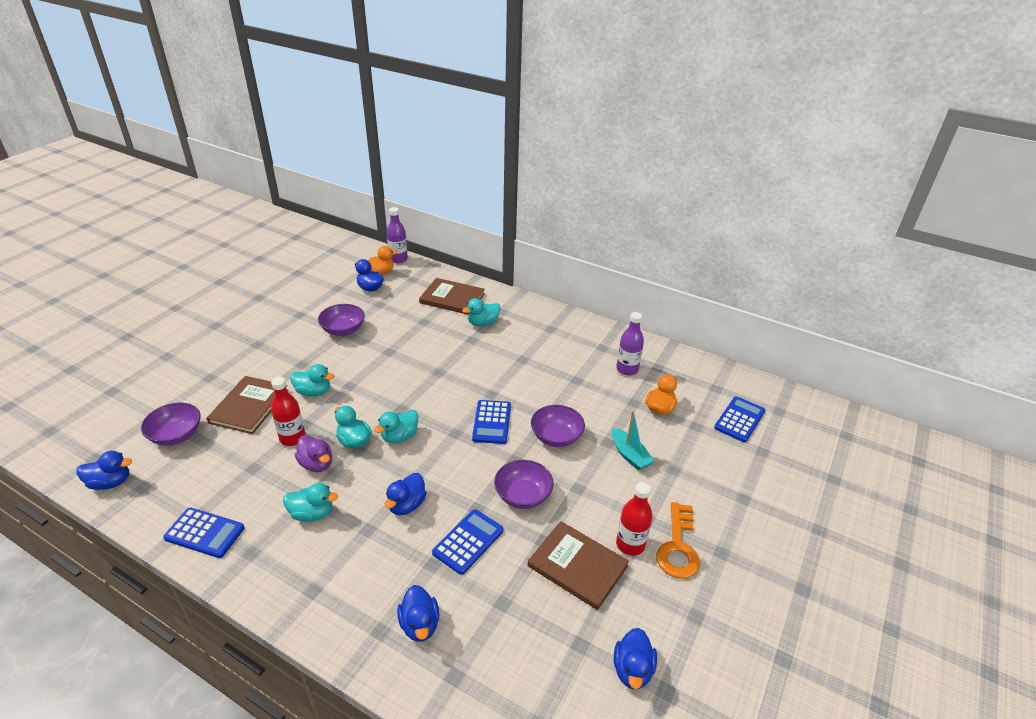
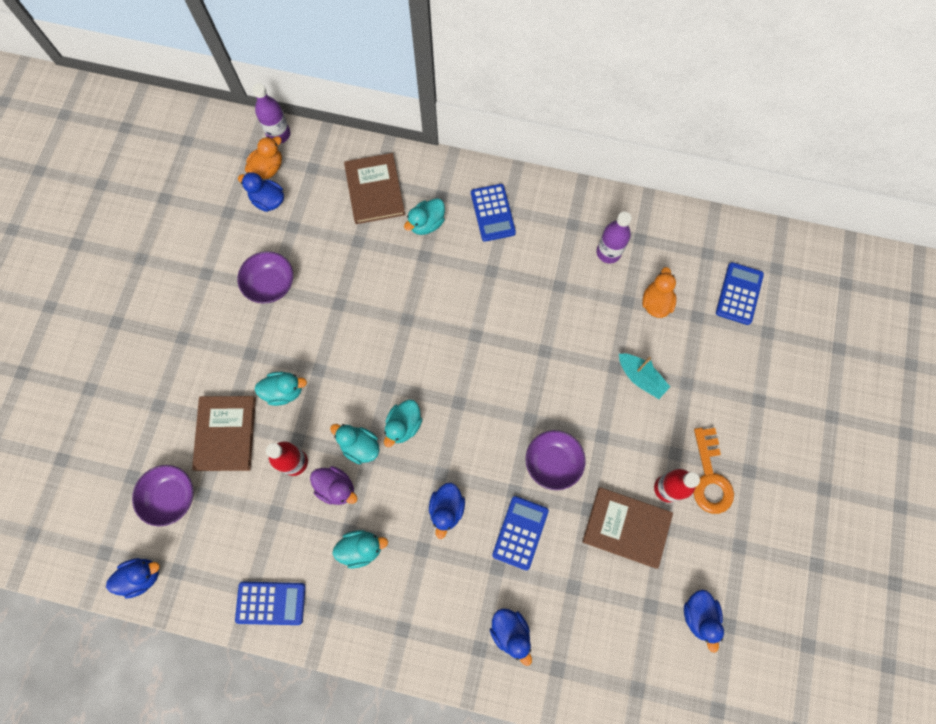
camera: 15 degrees left, 35 degrees up
brown book [419,278,485,315] -> brown book turned 75 degrees clockwise [344,153,405,224]
blue calculator [472,400,511,444] -> blue calculator moved to [471,184,516,242]
purple bowl [531,405,585,447] -> none

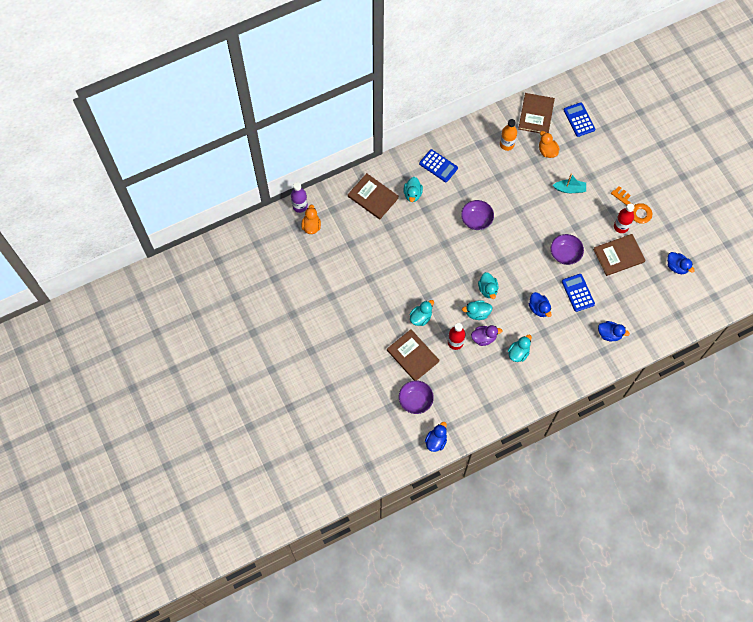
camera: 40 degrees left, 5 degrees down
blue calculator [235,582,306,625] -> none
purple bowl [237,251,293,304] -> purple bowl moved to [461,200,494,230]
blue duck [238,172,284,212] -> none
purple bottle [596,212,632,263] -> orange bottle [500,119,517,151]
none -> brown book [518,93,555,133]

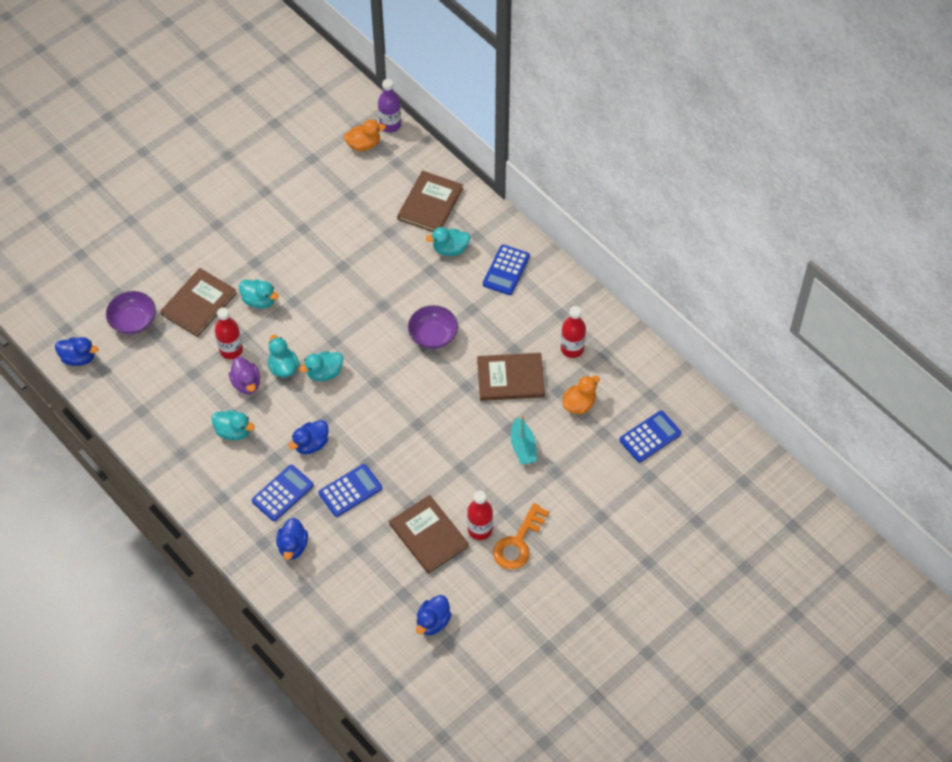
camera: 75 degrees right, 10 degrees down
orange bottle [500,119,517,151] -> red bottle [561,306,586,358]
brown book [518,93,555,133] -> brown book moved to [477,353,545,401]
purple bowl [551,234,584,265] -> none
none -> blue calculator [252,465,314,521]

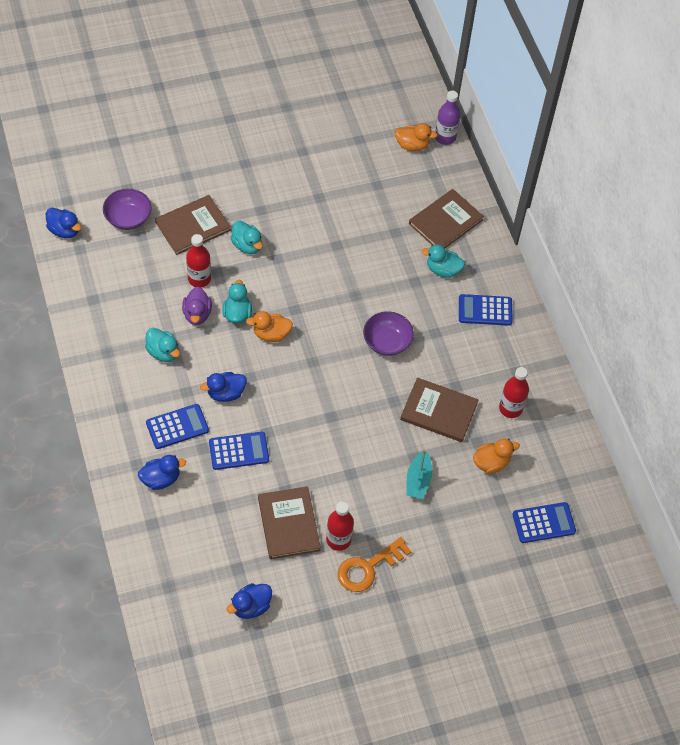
camera: 20 degrees right, 0 degrees up
blue duck [276,518,308,560] -> blue duck turned 135 degrees counterclockwise [138,455,186,490]
turquoise duck [299,351,343,381] -> orange duck [246,311,293,342]
blue calculator [483,245,530,295] -> blue calculator turned 45 degrees clockwise [459,294,513,326]

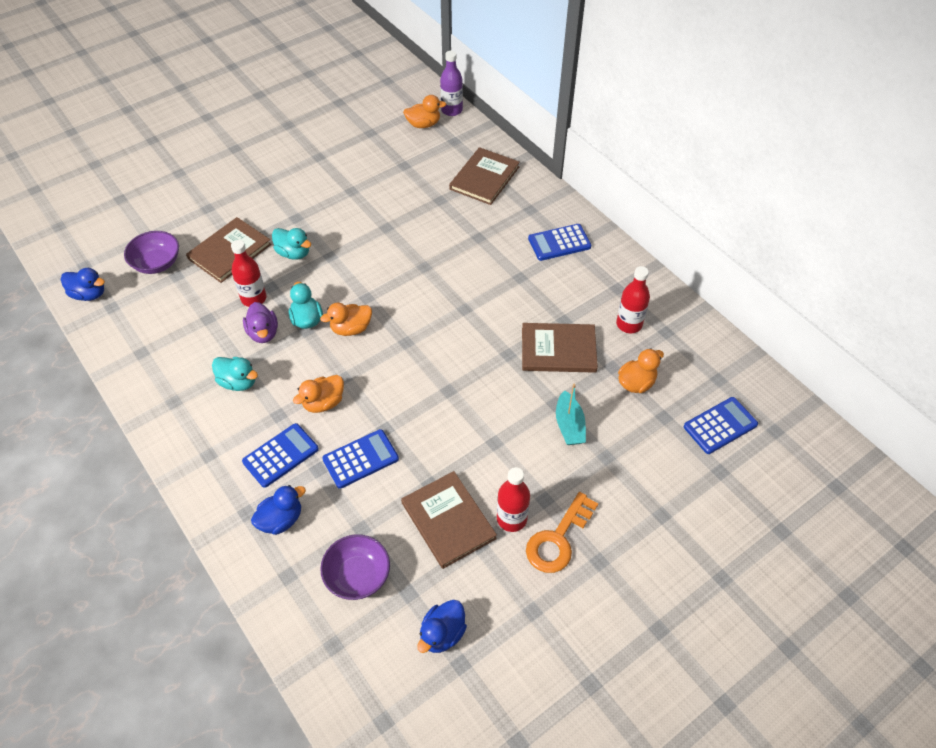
camera: 15 degrees left, 5 degrees down
blue duck [200,372,247,402] -> orange duck [293,375,344,413]
purple bowl [363,311,414,356] -> purple bowl moved to [320,534,390,600]
turquoise duck [422,244,465,278] -> none

